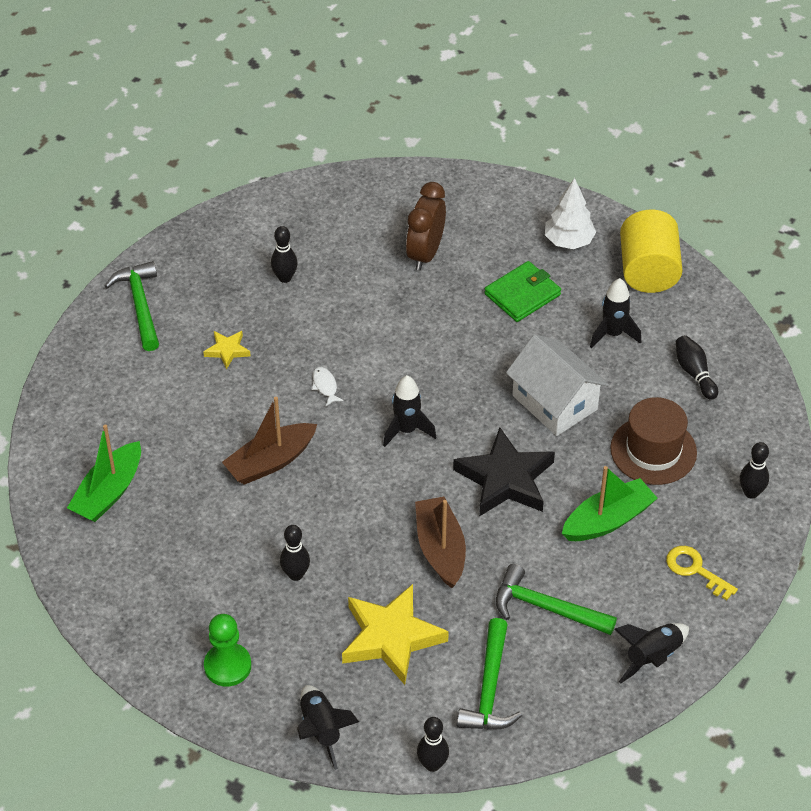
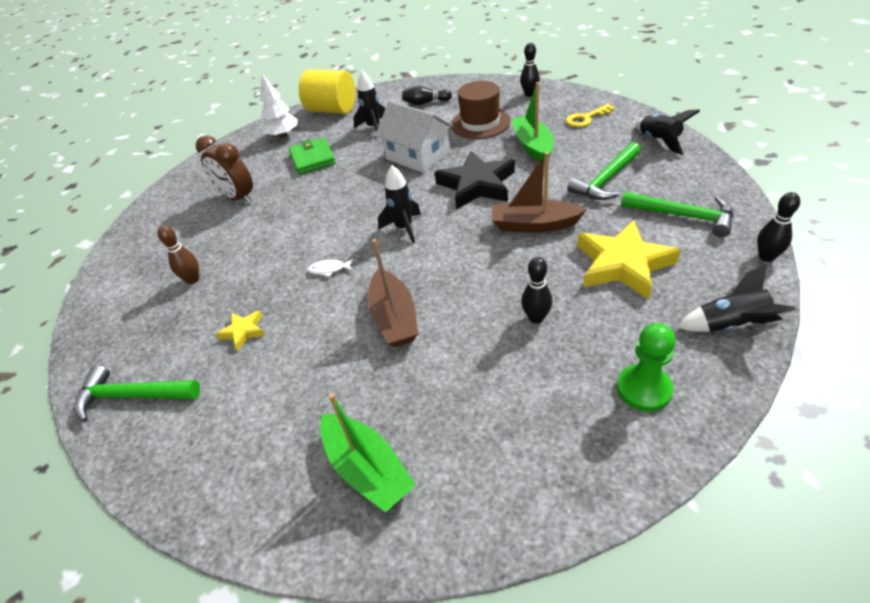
camera: 65 degrees left, 5 degrees down
black bowling pin [271,226,298,283] -> brown bowling pin [157,225,199,284]
white house [506,335,609,436] -> white house turned 60 degrees clockwise [375,101,453,173]

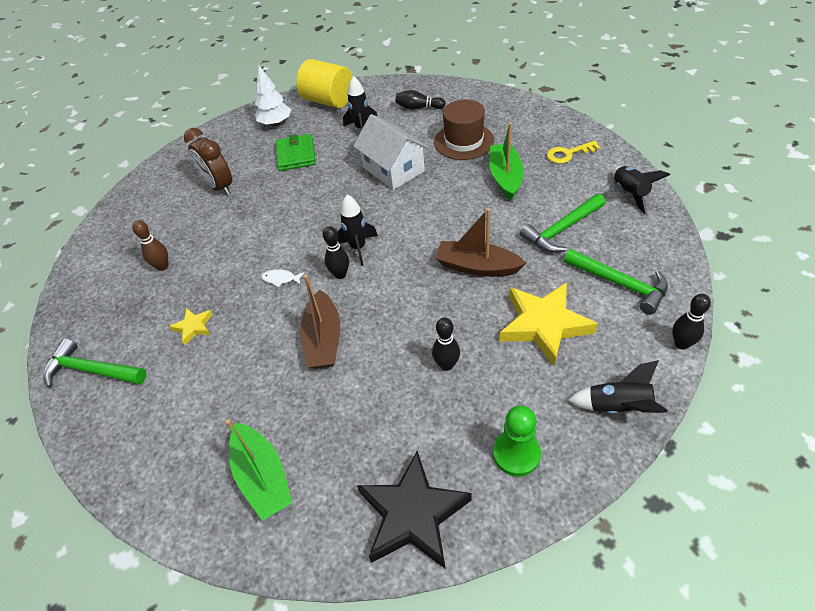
camera: 10 degrees right, 5 degrees up
black star [435,151,515,209] -> black star moved to [357,451,471,568]
black bowling pin [520,43,540,97] -> black bowling pin moved to [323,226,349,279]

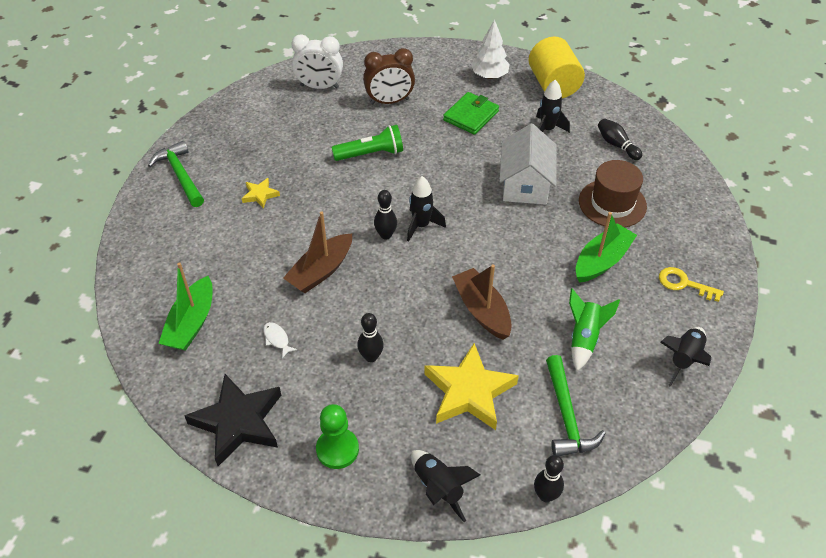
camera: 40 degrees right, 0 degrees up
brown bowling pin [132,220,168,271] -> none
brown clock [184,128,232,195] -> brown clock turned 105 degrees counterclockwise [363,48,415,105]
white fish [261,269,304,287] -> white fish moved to [263,322,297,358]
green hammer [520,194,605,253] -> green rocket [569,288,620,371]
none -> white clock [291,34,343,89]
none -> green flashlight [332,125,403,161]

